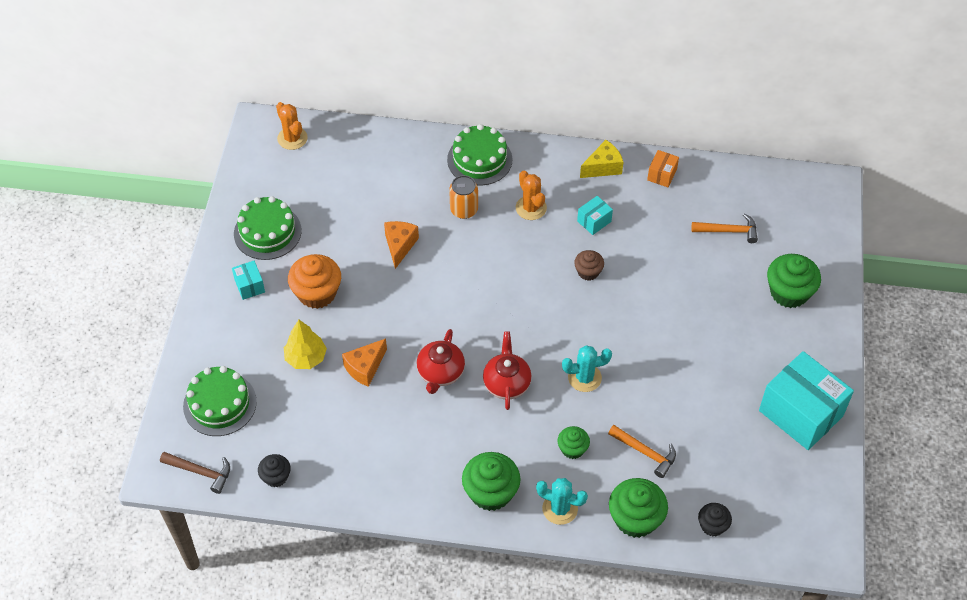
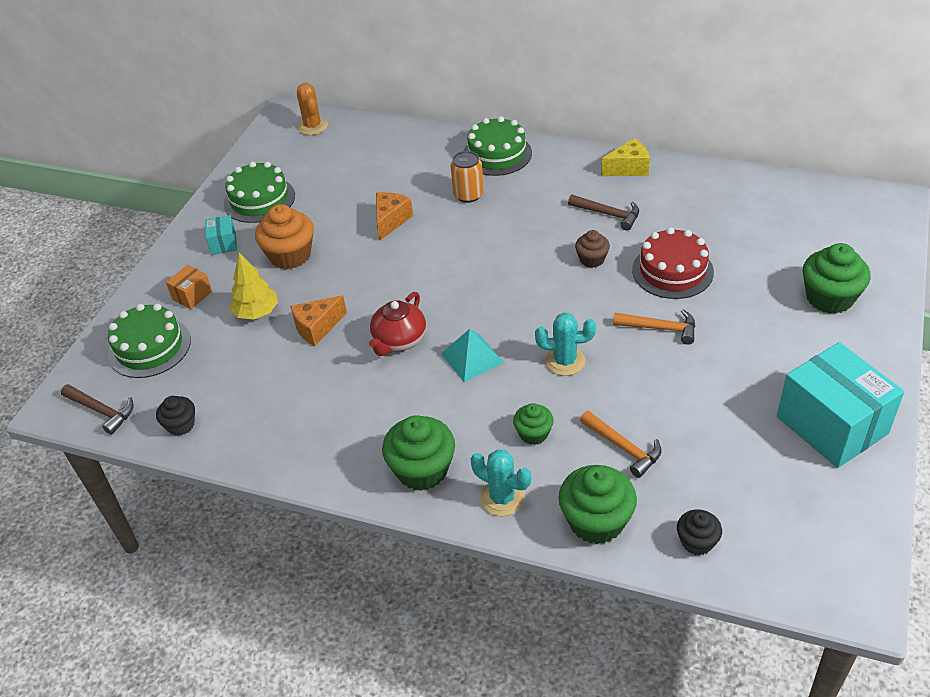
camera: 15 degrees right, 10 degrees down
red teapot [483,332,532,410] -> turquoise pyramid [441,329,504,382]
orange cactus [516,171,547,220] -> none
turquoise box [577,196,613,235] -> brown hammer [568,195,639,230]
orange box [647,150,679,187] -> orange box moved to [166,265,212,309]
orange hammer [691,213,758,243] -> orange hammer moved to [613,309,695,345]
none -> red cake [632,227,714,299]

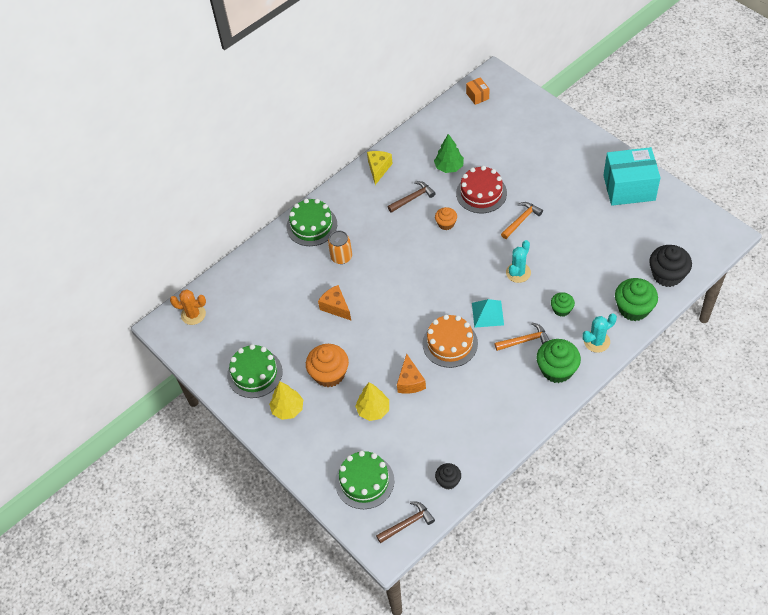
camera: 60 degrees left, 10 degrees up
orange box [166,265,212,309] -> orange box moved to [466,77,489,105]
turquoise box [205,215,237,255] -> yellow tree [269,382,303,420]
red teapot [369,292,426,356] -> orange cake [422,314,478,368]
brown cupcake [575,230,610,268] -> orange cupcake [435,207,457,230]
orange hammer [580,411,661,478] -> orange hammer moved to [494,323,549,351]
black cupcake [677,509,722,555] -> black cupcake [649,245,692,287], size x1.76
green cupcake [803,243,870,314] -> none
none -> green tree [434,134,464,173]

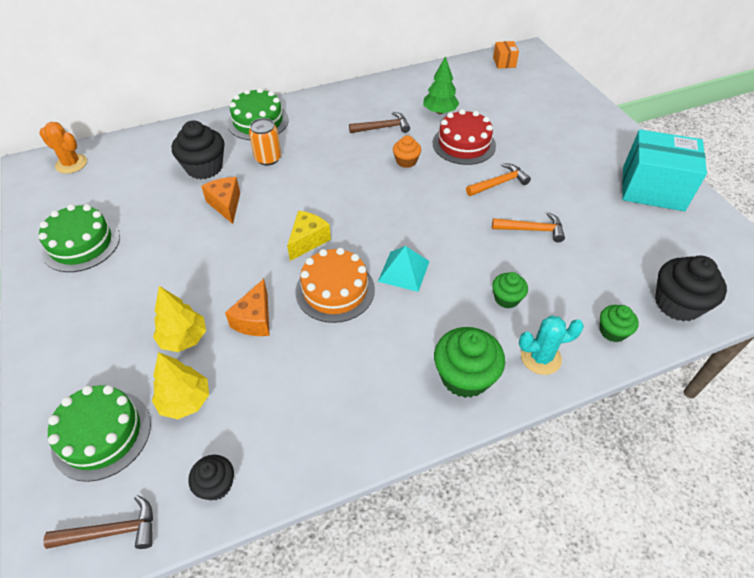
camera: 15 degrees right, 5 degrees down
yellow tree [269,382,303,420] -> yellow tree moved to [152,352,209,419]
orange cupcake [306,344,349,387] -> none
yellow cheese [367,151,393,185] -> yellow cheese moved to [287,211,331,261]
orange hammer [494,323,549,351] -> orange hammer moved to [492,212,565,242]
turquoise cactus [506,240,531,283] -> none
green cupcake [615,278,658,321] -> green cupcake [600,305,639,342], size x0.57
none -> black cupcake [172,121,224,179]

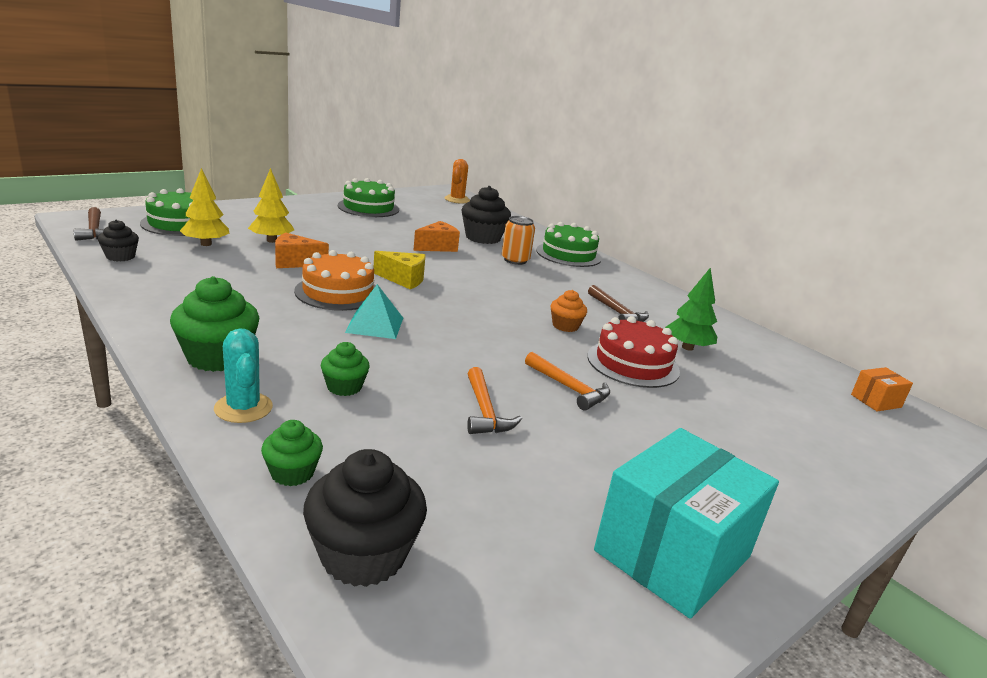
camera: 70 degrees right, 25 degrees down
turquoise box [622,129,707,211] -> turquoise box turned 45 degrees clockwise [594,428,779,619]

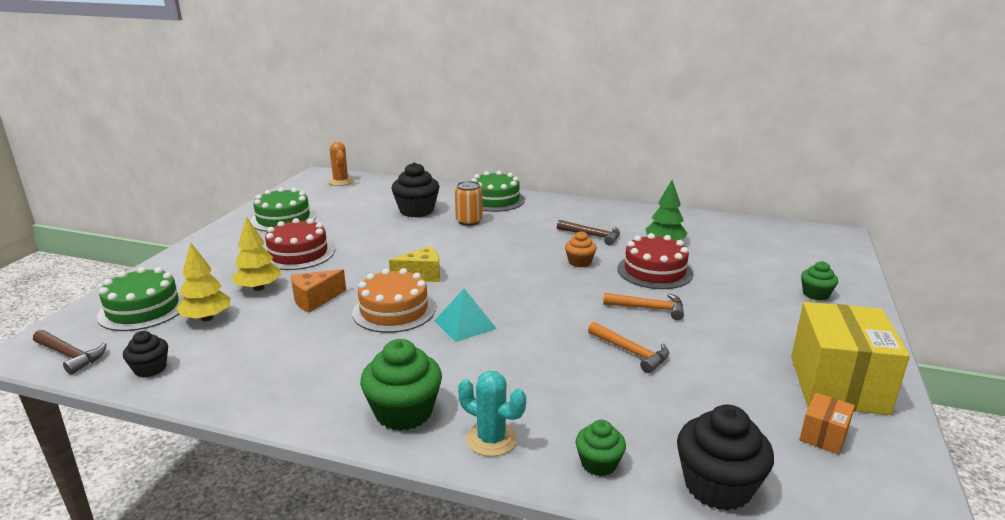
camera: 30 degrees left, 0 degrees up
green cupcake [321,342,370,396] -> green cupcake moved to [801,261,838,300]
orange cheese [413,221,460,252] -> none
turquoise box [594,428,779,619] -> yellow box [791,302,910,415]
orange box [851,367,913,411] -> orange box moved to [799,393,855,455]
none -> red cake [265,218,335,270]

